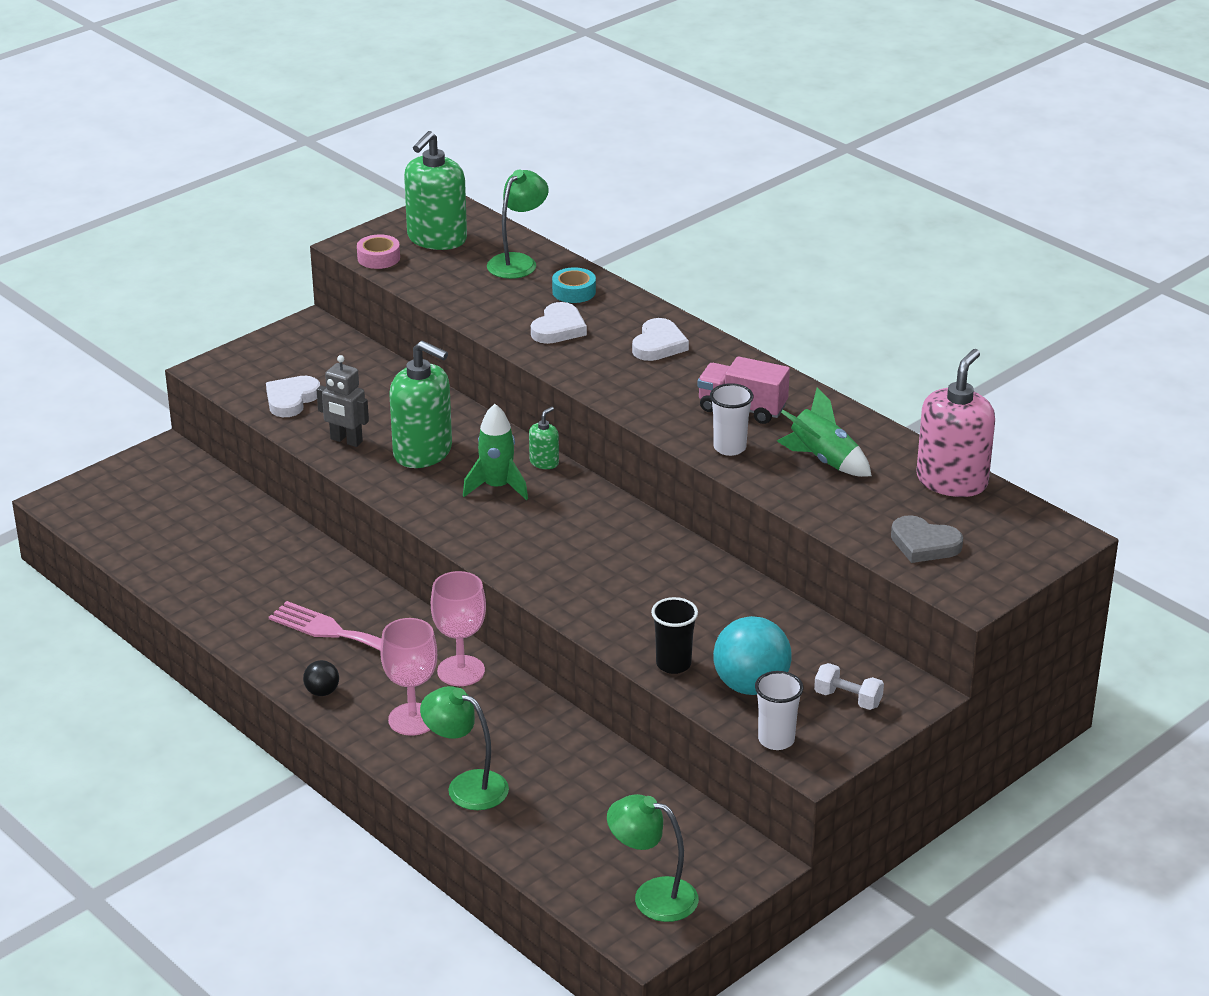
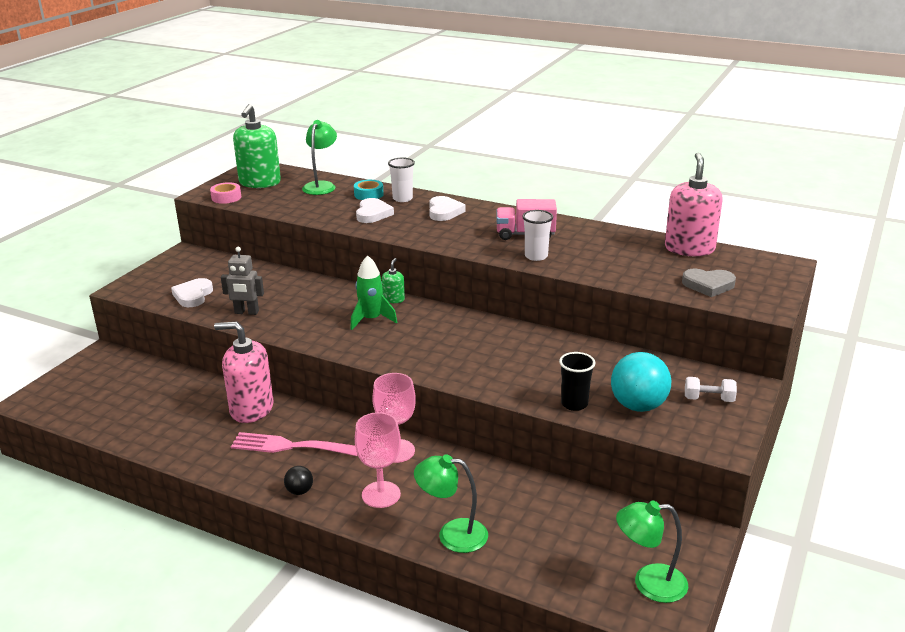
camera: 20 degrees left, 5 degrees down
green soap dispenser [389,340,452,468] -> none
white cup [755,671,804,750] -> white cup moved to [388,157,415,202]
green rocket [777,388,872,477] -> none
none -> pink soap dispenser [214,322,274,423]

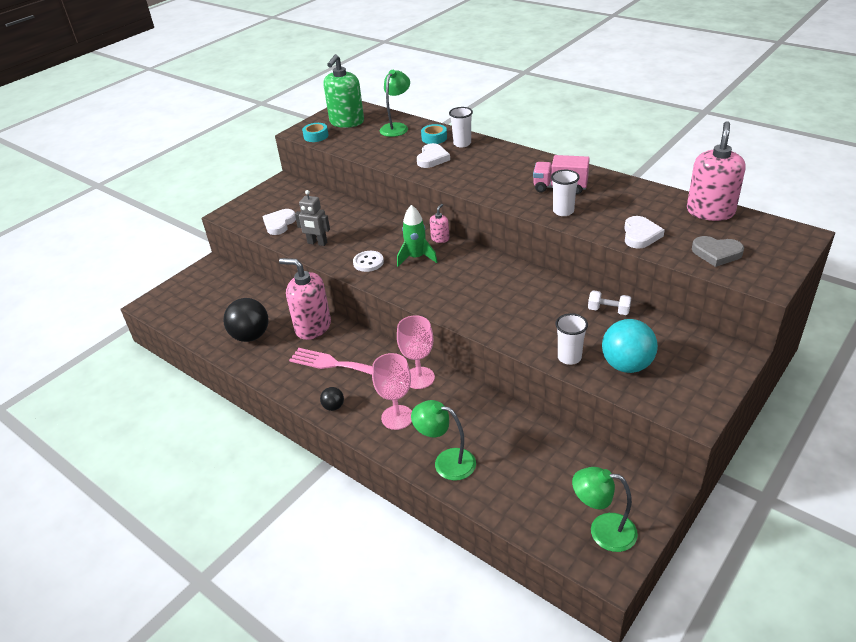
camera: 15 degrees right, 10 degrees up
pink tape [210,182,241,204] -> turquoise tape [302,123,329,142]
green soap dispenser [382,258,405,303] -> pink soap dispenser [430,204,450,243]
white heart [429,196,466,221] -> white heart moved to [624,216,665,249]
black cup [559,352,596,411] -> white cup [556,313,588,365]
white dumbbell [685,377,737,402] -> white dumbbell moved to [588,290,631,315]
none -> black ball [223,298,269,342]
none -> white button [353,251,384,272]

